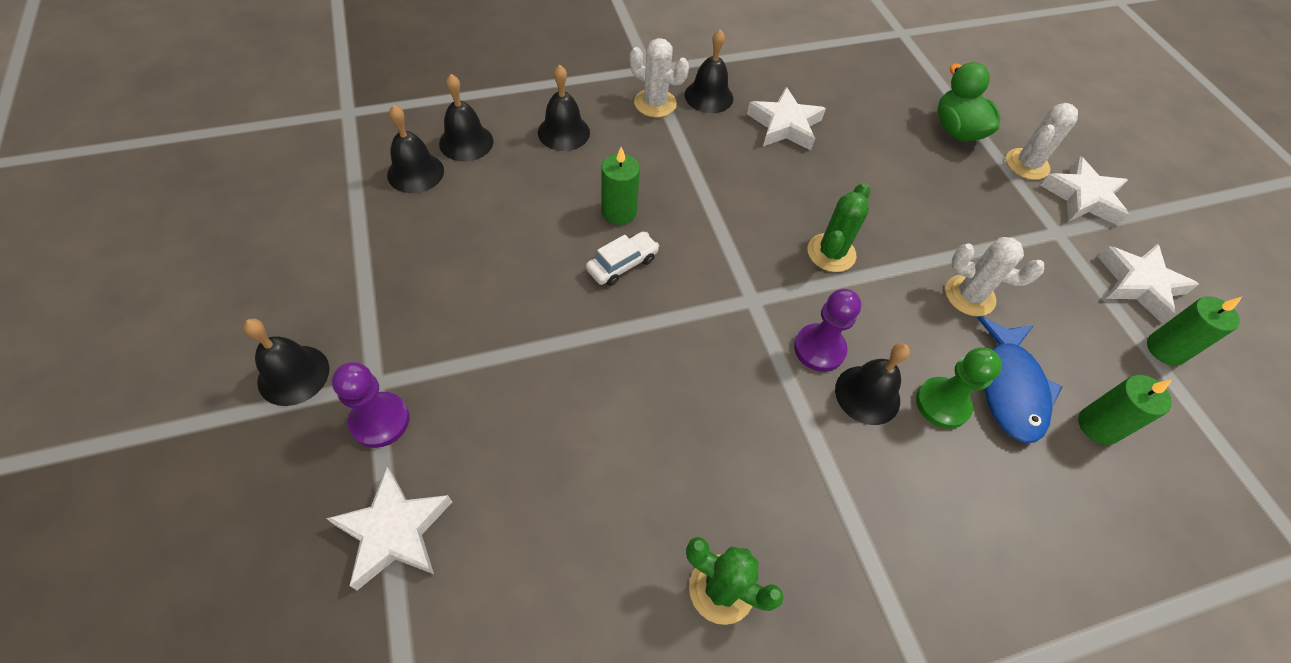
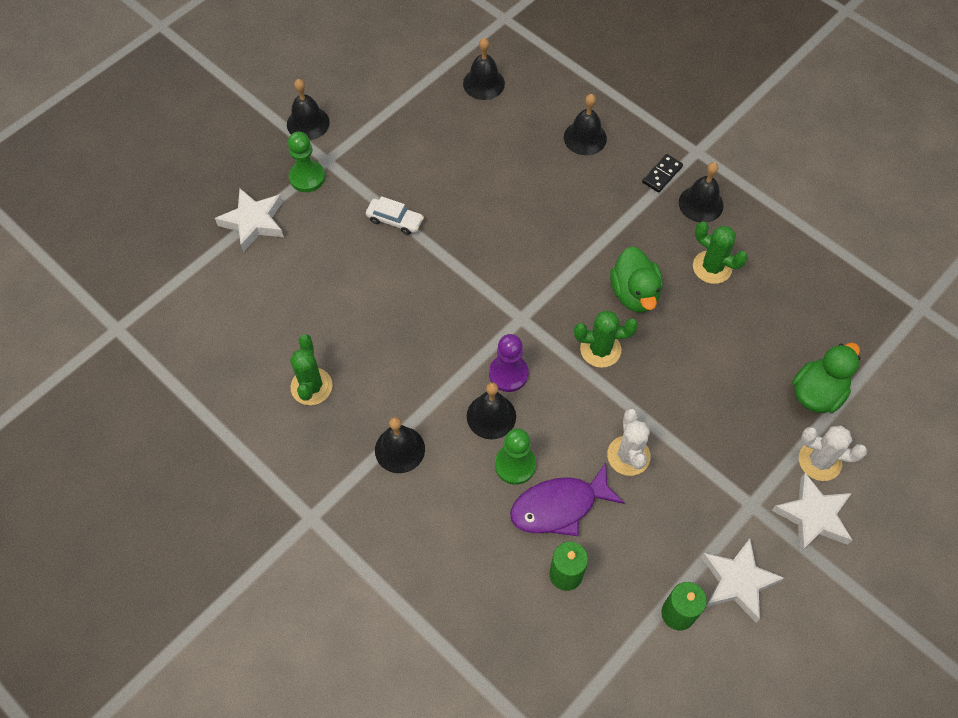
camera: 65 degrees right, 5 degrees up
purple pawn [332,362,409,448] -> green pawn [288,132,325,192]
black bell [439,74,493,162] -> black bell moved to [375,417,425,473]
white car [586,232,659,286] -> white car moved to [366,196,424,235]
green candle [601,147,640,225] -> none
white cactus [630,38,689,117] -> black domino [642,154,683,193]
white star [747,87,826,150] -> green cactus [693,221,748,284]
blue fish [978,316,1062,443] -> purple fish [510,462,624,536]
none -> green duck [610,246,663,313]

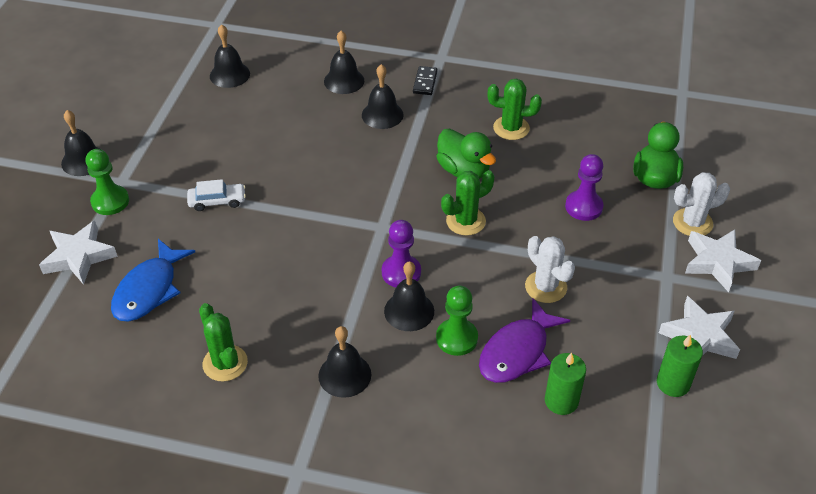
camera: 30 degrees left, 15 degrees down
black bell [679,162,724,223] -> black bell moved to [362,64,404,129]
none -> blue fish [111,239,195,322]
none -> purple pawn [565,154,604,221]

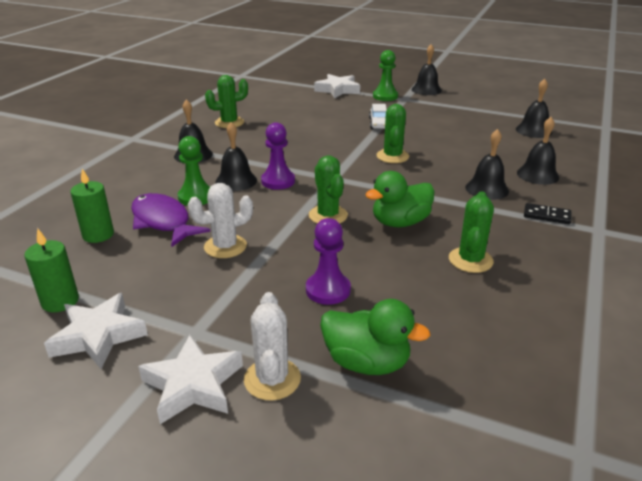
camera: 100 degrees right, 15 degrees down
blue fish [111,239,195,322] -> none
none -> green cactus [376,104,409,163]

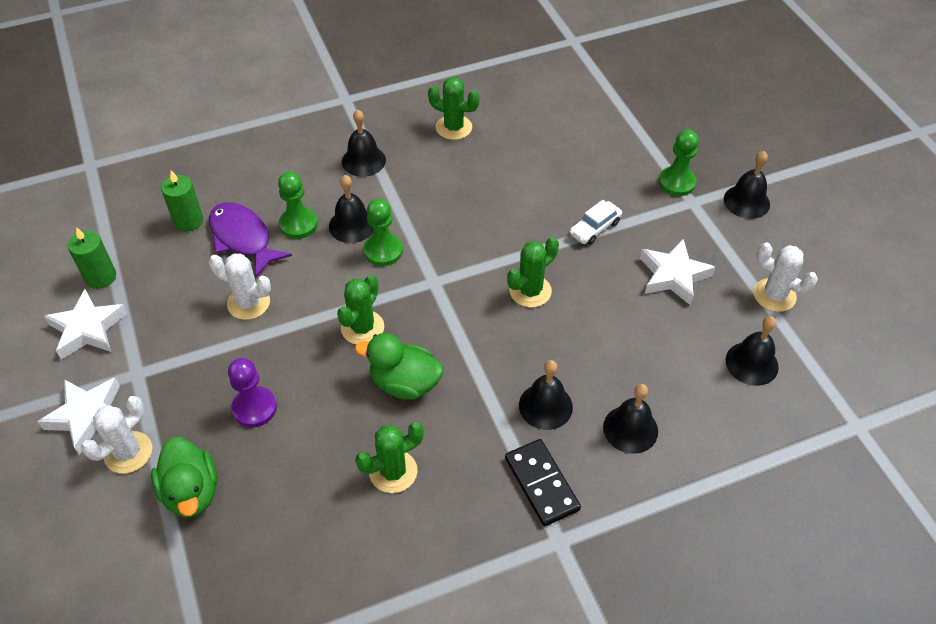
camera: 45 degrees right, 20 degrees up
purple fish [131,193,210,247] -> purple fish turned 45 degrees counterclockwise [209,202,292,277]
purple pawn [261,122,295,190] -> green pawn [364,198,403,266]
white star [314,74,360,98] -> white star moved to [640,239,715,305]
black domino [524,203,571,224] -> black domino [505,439,581,526], size x1.54
none -> white cactus [754,243,818,312]

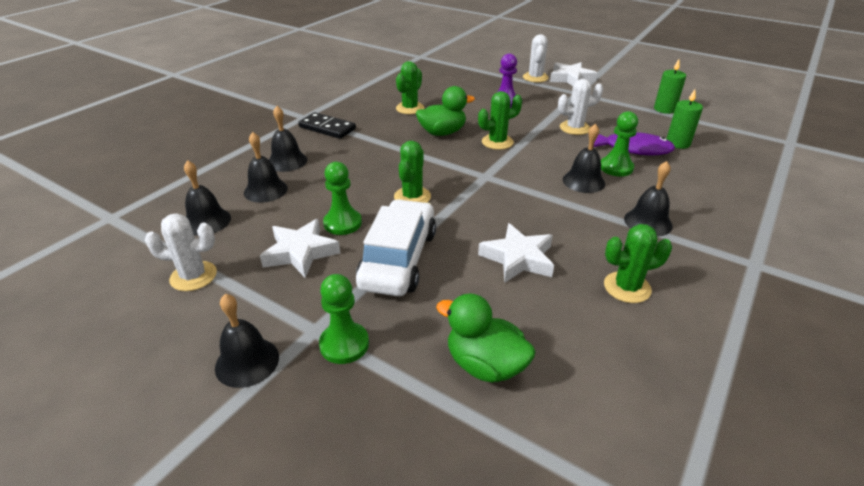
camera: 145 degrees right, 15 degrees down
white star [44,289,128,360] -> white star moved to [478,223,554,283]
green duck [151,437,217,518] -> green duck moved to [436,293,536,382]
green cactus [337,275,384,344] -> green cactus turned 75 degrees clockwise [478,91,522,150]
green pawn [364,198,403,266] -> green pawn moved to [323,162,362,235]
black bell [519,360,573,430] -> black bell moved to [244,132,288,203]
white car [570,200,622,245] -> white car [356,199,436,296], size x2.08

